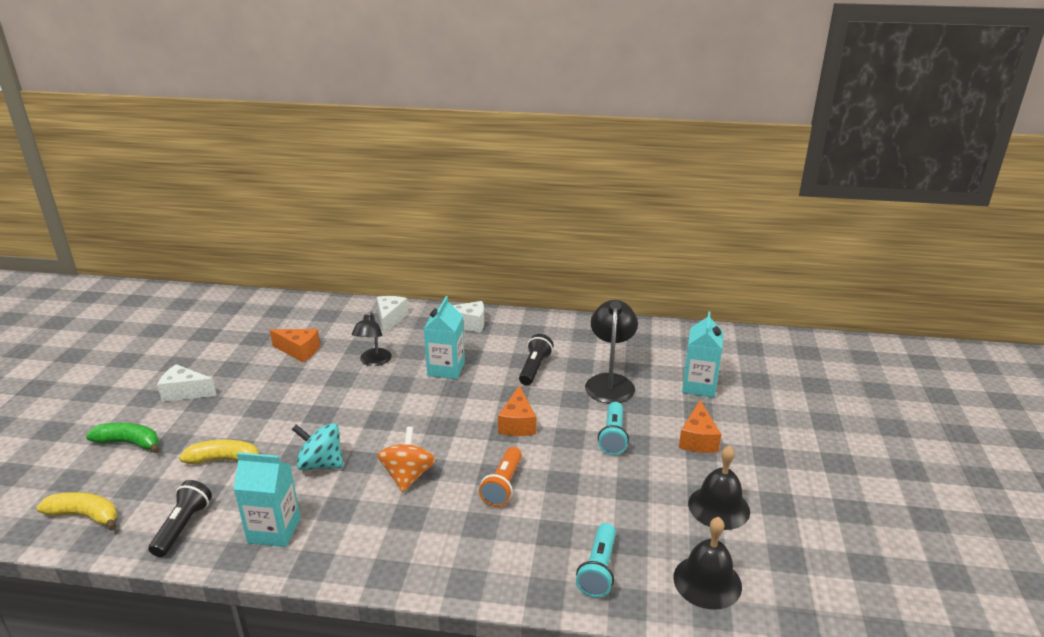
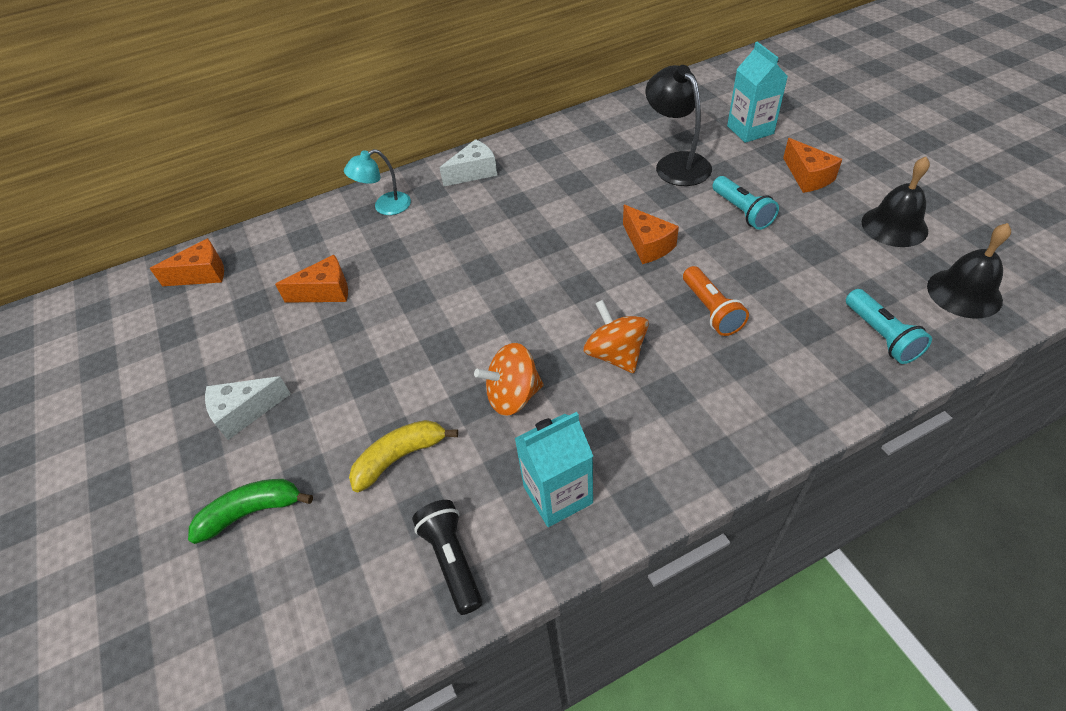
camera: 30 degrees left, 20 degrees up
yellow banana [37,492,117,531] -> none
turquoise spinning top [292,423,344,470] -> orange spinning top [474,343,543,416]
black lamp [352,311,392,366] -> none
white cheese [377,296,408,335] -> turquoise lamp [344,149,411,215]
turquoise carton [424,296,465,379] -> none
black flashlight [519,334,554,385] -> none
none -> orange cheese [149,238,224,286]

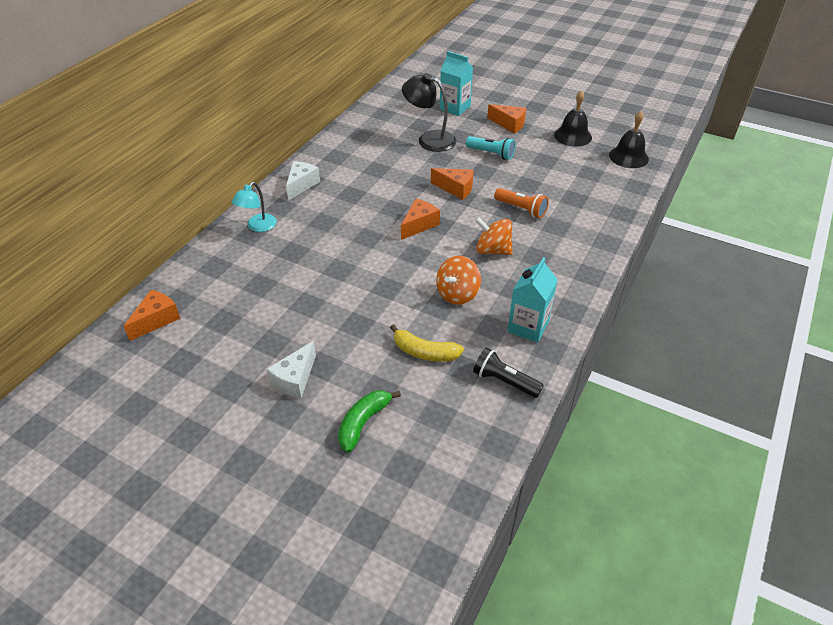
camera: 40 degrees left, 5 degrees down
orange cheese [275,255,348,303] -> orange cheese moved to [401,199,440,240]
yellow banana [349,420,458,492] -> yellow banana turned 90 degrees counterclockwise [390,324,464,362]
turquoise flashlight [846,289,932,364] -> none

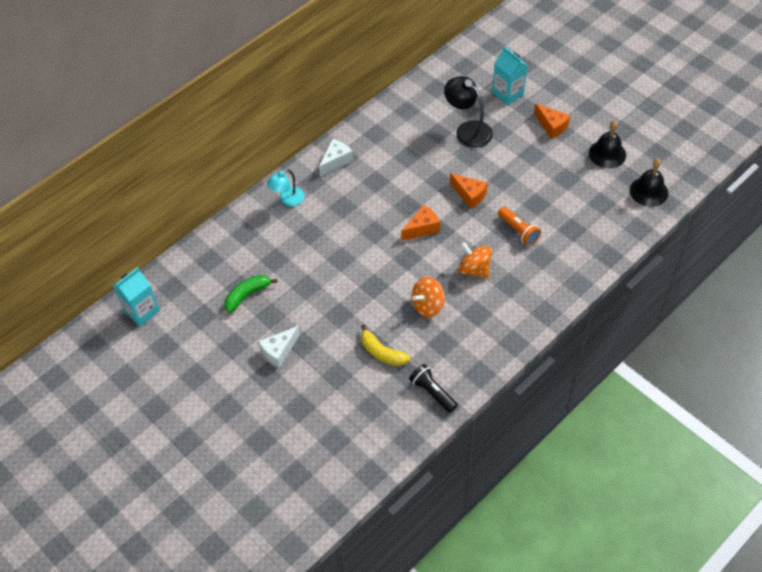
camera: 20 degrees right, 10 degrees up
orange cheese [123,290,181,341] -> none
green banana [338,390,401,453] -> green banana moved to [225,275,278,313]
turquoise flashlight [466,136,516,160] -> none
turquoise carton [507,257,558,343] -> turquoise carton moved to [113,267,160,326]

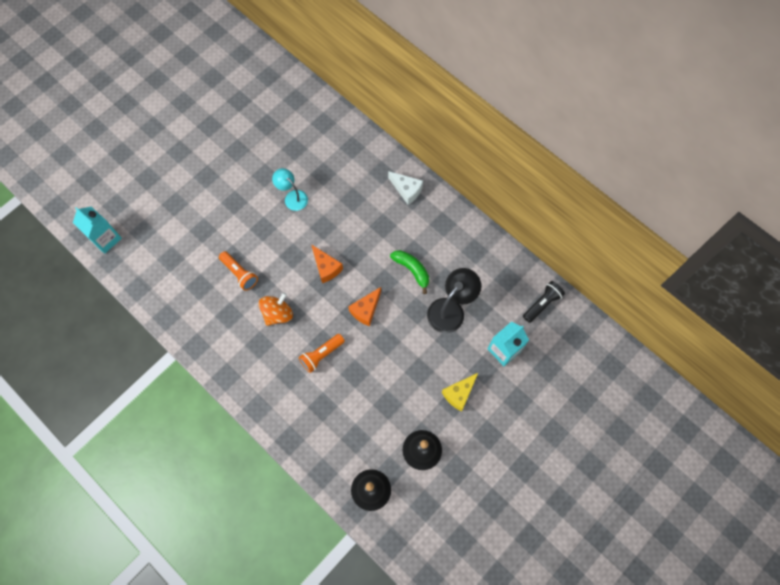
camera: 85 degrees right, 15 degrees up
turquoise carton [113,267,160,326] -> turquoise carton moved to [73,207,122,254]
green banana [225,275,278,313] -> green banana moved to [390,250,429,294]
white cheese [258,326,300,368] -> none
turquoise lamp [267,169,305,206] -> turquoise lamp moved to [272,168,308,211]
yellow banana [361,324,410,366] -> none
black flashlight [409,364,458,413] -> black flashlight moved to [523,281,565,323]
orange spinning top [411,277,445,317] -> orange flashlight [219,251,258,291]
orange cheese [534,103,570,139] -> yellow cheese [442,373,478,412]

